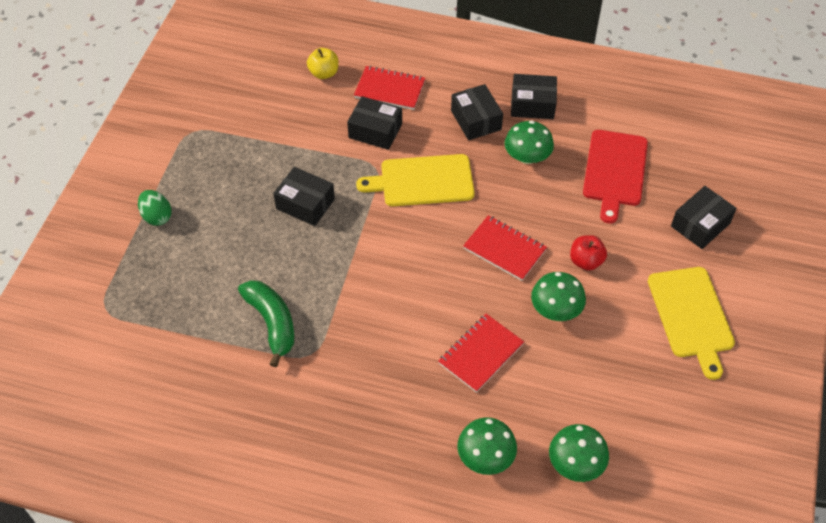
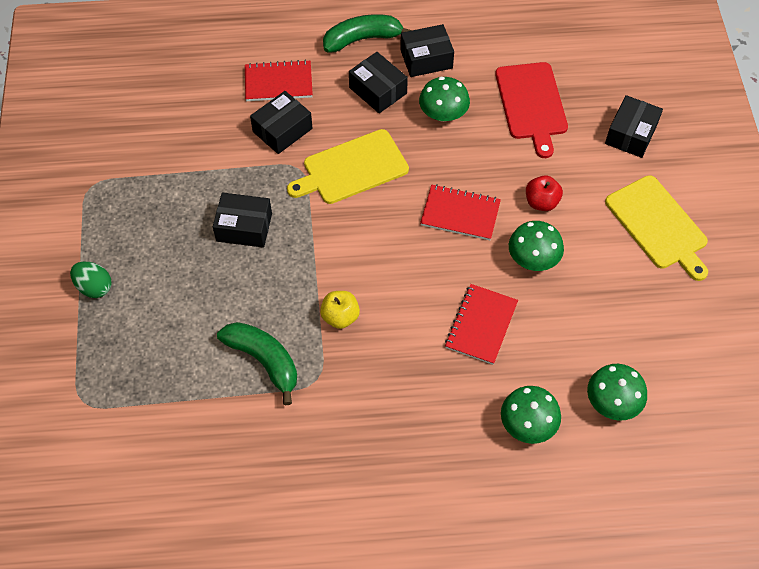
camera: 20 degrees left, 5 degrees up
yellow apple [307,48,339,79] -> yellow apple moved to [320,291,360,329]
black box [347,96,402,150] -> black box turned 45 degrees counterclockwise [250,91,312,154]
none -> green banana [323,14,412,52]

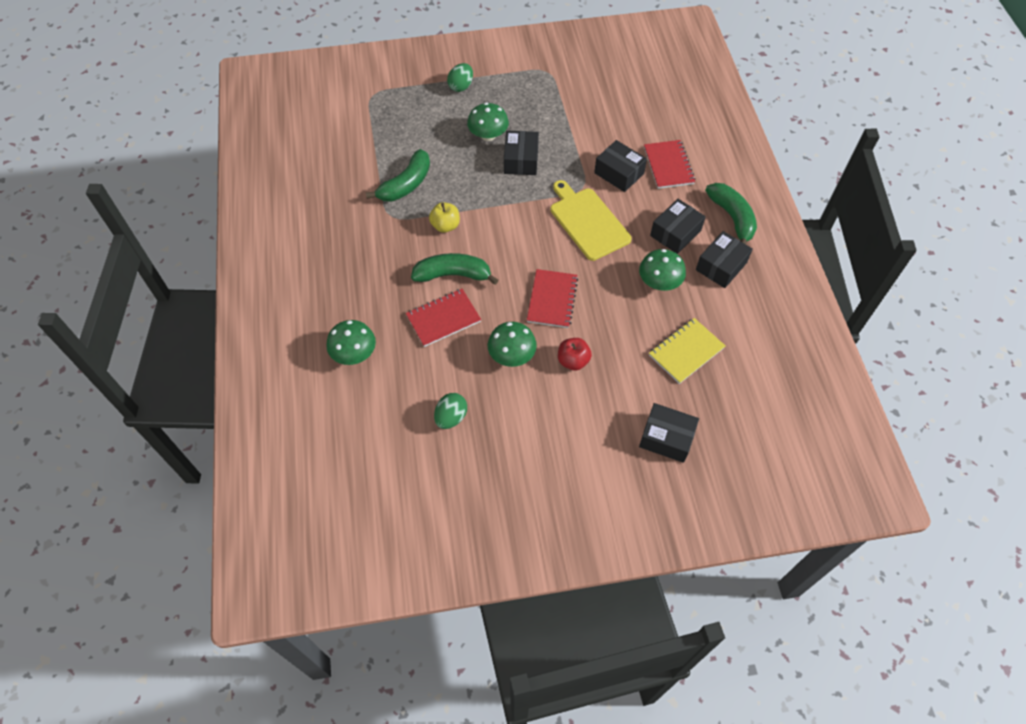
camera: 85 degrees right, 0 degrees up
black box [400,24,454,77] -> black box turned 60 degrees clockwise [696,231,753,288]
red notebook [445,284,518,365] -> red notebook turned 45 degrees counterclockwise [406,289,481,347]
red cutting board [495,62,568,158] -> yellow notebook [649,318,725,384]
green mushroom [587,364,647,421] -> green mushroom moved to [467,103,509,141]
yellow cutting board [605,175,708,281] -> none
none -> green banana [411,253,499,285]
none -> green egg [434,393,467,429]

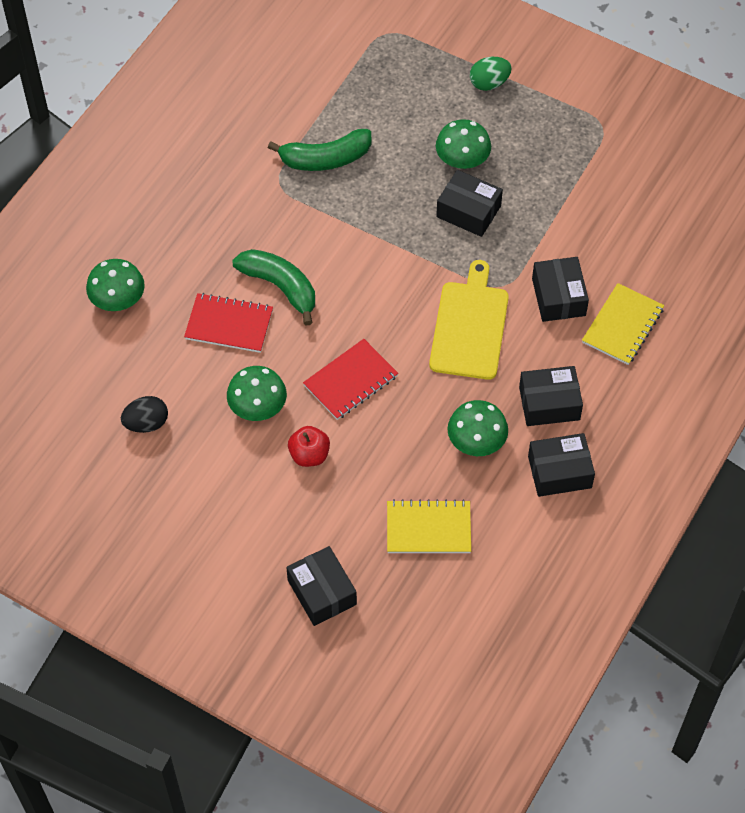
camera: 40 degrees right, 0 degrees up
yellow apple [429,202,460,233] -> none
green egg [434,393,467,429] -> black egg [121,396,168,433]
black box [504,131,539,175] -> black box turned 75 degrees clockwise [436,170,503,237]
red notebook [644,140,695,189] -> yellow notebook [582,283,664,365]
green banana [705,183,757,244] -> none

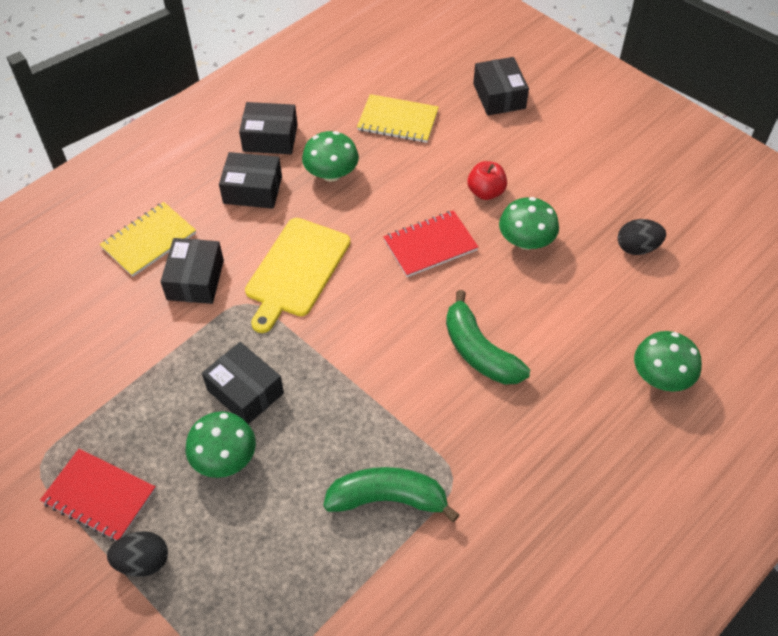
camera: 165 degrees left, 5 degrees down
red notebook [184,293,273,353] -> red notebook moved to [40,449,156,541]
green egg [470,57,512,91] -> black egg [107,531,168,577]

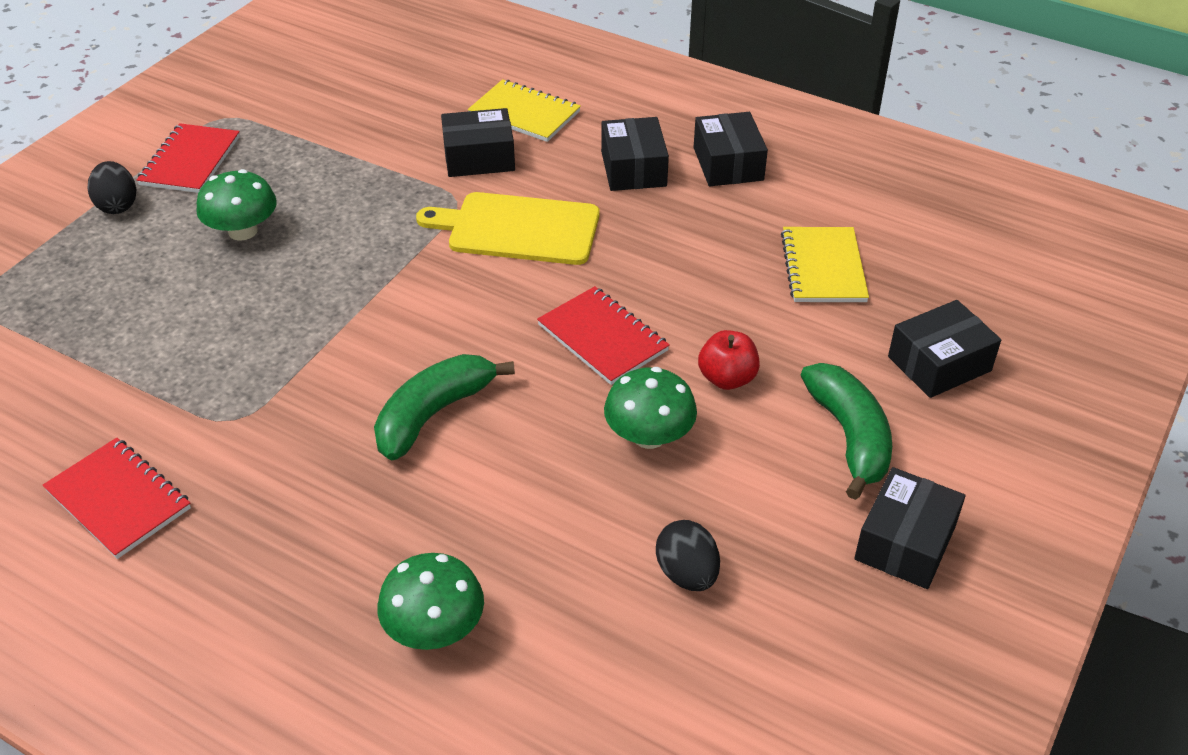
camera: 75 degrees right, 10 degrees down
black box [202,342,284,424] -> black box moved to [854,467,965,589]
green mushroom [302,131,359,182] -> none
green banana [323,467,460,522] -> green banana moved to [801,363,892,500]
none -> red notebook [43,438,191,559]

